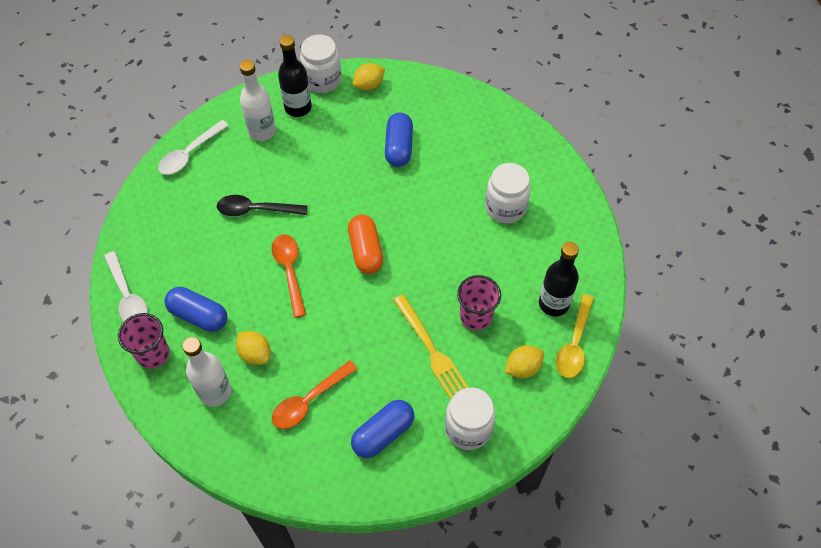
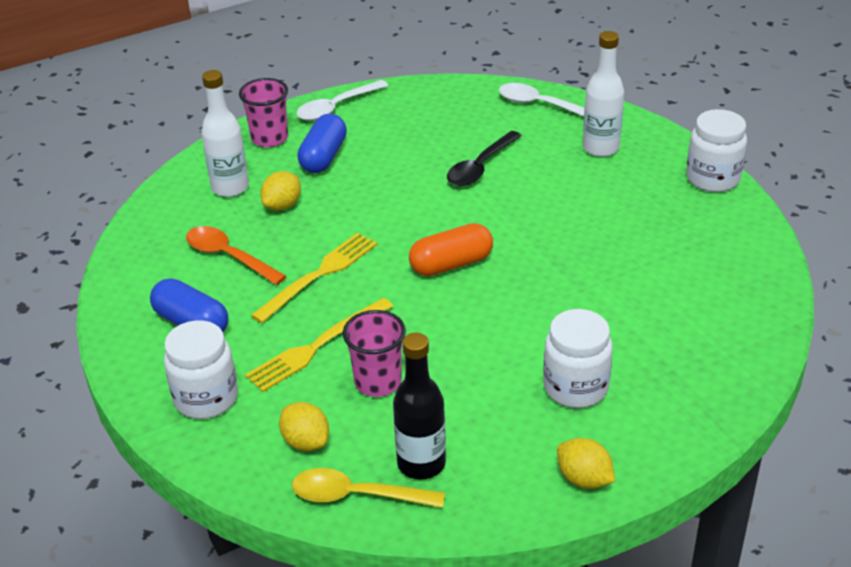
camera: 80 degrees right, 20 degrees down
black spoon [217,195,308,216] -> black spoon turned 135 degrees counterclockwise [447,131,522,186]
orange spoon [272,234,306,318] -> none
black bottle [278,35,312,117] -> none
yellow lemon [353,63,385,91] -> yellow lemon moved to [557,438,615,489]
blue capsule [385,112,413,167] -> none
none -> yellow fork [251,233,378,323]

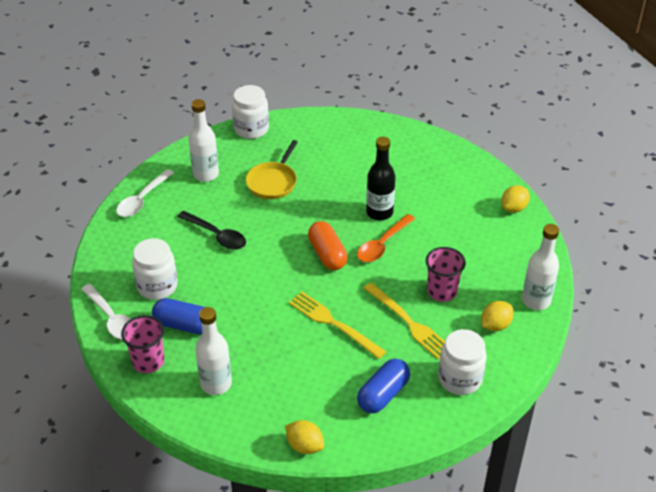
camera: 90 degrees left, 5 degrees up
orange spoon [186,226,286,285] -> orange spoon moved to [357,214,415,262]
yellow lemon [260,171,301,211] -> yellow lemon moved to [285,420,324,454]
yellow spoon [292,468,445,508] -> white bottle [522,224,559,310]
black bottle [393,333,446,480] -> black bottle moved to [366,137,396,220]
white jar [543,309,613,408] -> white jar moved to [132,238,178,300]
none -> yellow pan [246,140,298,199]

